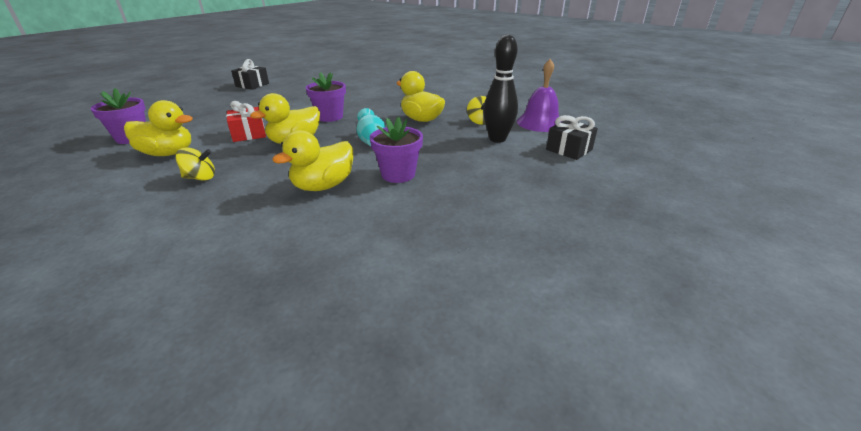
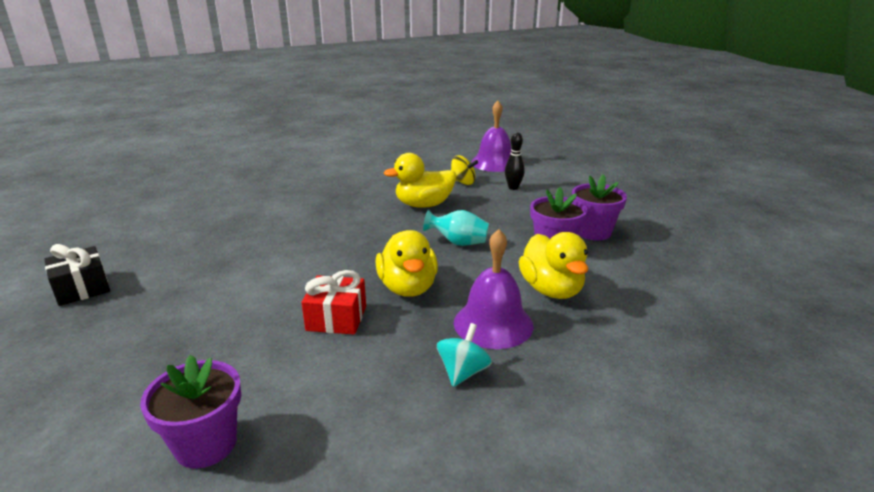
camera: 60 degrees left, 5 degrees down
yellow duck [124,100,193,156] -> none
yellow spinning top [175,147,215,181] -> turquoise spinning top [437,323,492,387]
purple flower pot [306,72,346,122] -> purple flower pot moved to [572,174,627,241]
black bowling pin [483,35,518,143] -> black bowling pin [505,132,525,190], size x0.57
black gift [546,115,598,160] -> none
none -> purple bell [454,229,534,349]

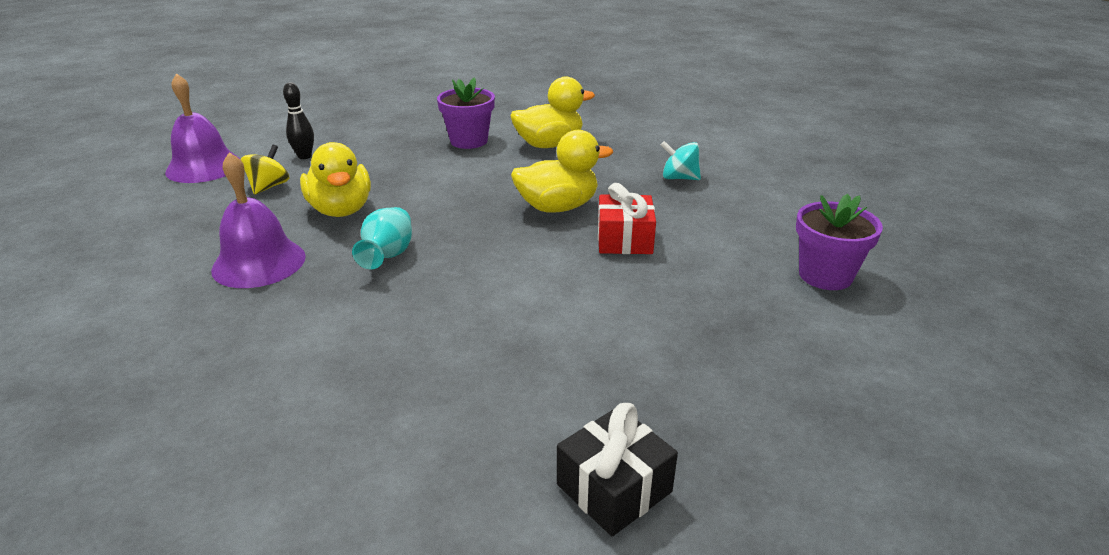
camera: 95 degrees left, 5 degrees up
turquoise vase [423,210,489,246] -> turquoise vase moved to [352,207,412,269]
purple bell [454,229,534,349] -> purple bell moved to [211,152,306,288]
purple flower pot [572,174,627,241] -> none

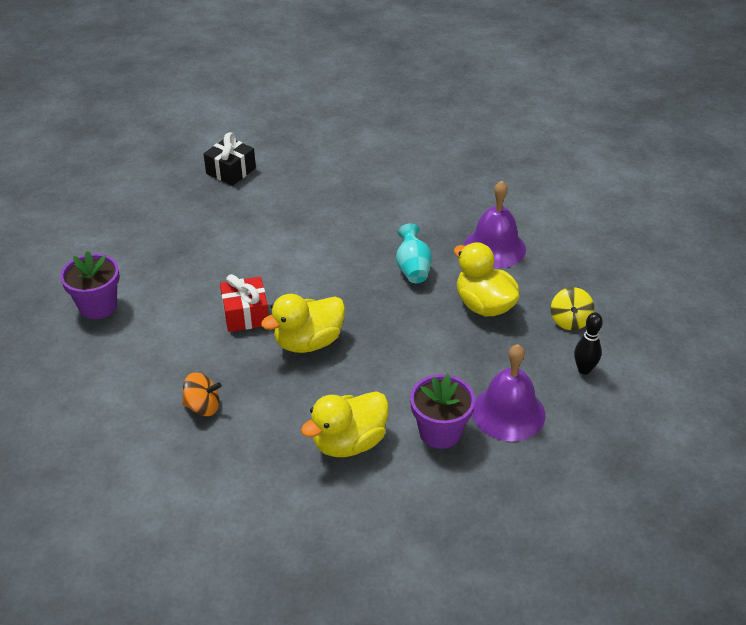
camera: 165 degrees right, 10 degrees up
purple bell [165,73,241,183] -> purple bell moved to [472,344,545,441]
turquoise spinning top [661,141,701,180] -> orange spinning top [182,372,222,416]

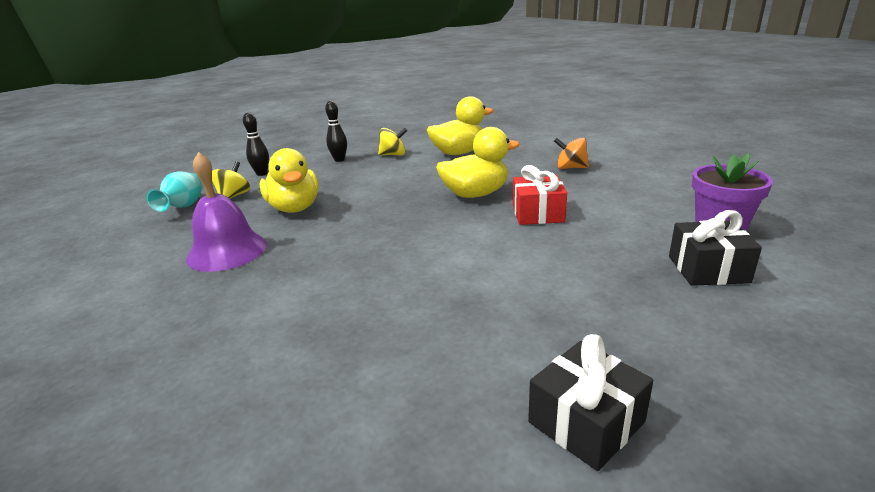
camera: 165 degrees left, 15 degrees down
turquoise vase [396,223,432,283] -> turquoise vase moved to [147,171,204,212]
purple flower pot [410,374,475,449] -> yellow spinning top [378,128,408,156]
purple bell [472,344,545,441] -> black bowling pin [325,101,347,162]
none -> black gift [669,210,762,286]

